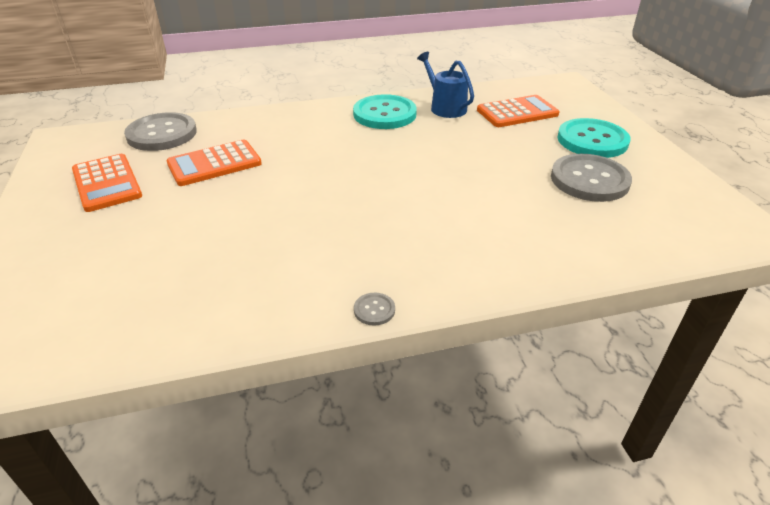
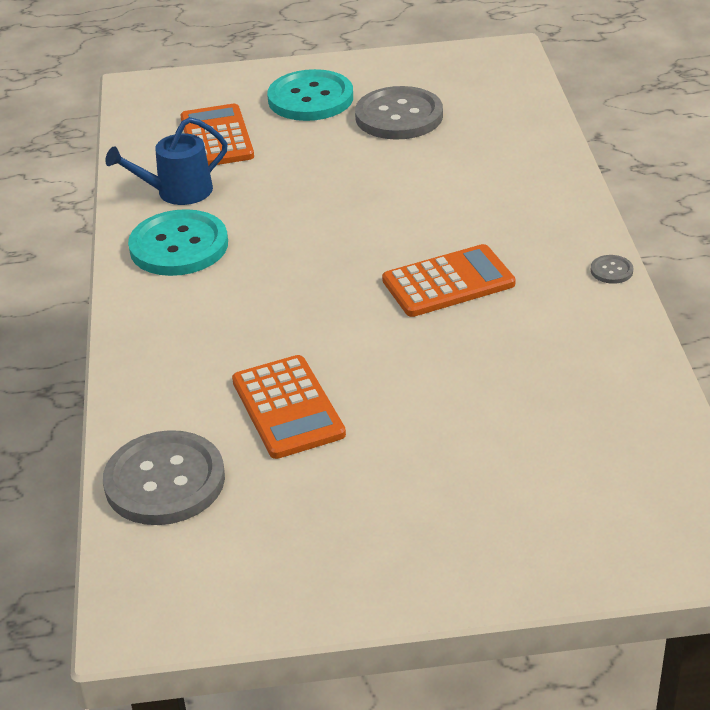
camera: 80 degrees left, 0 degrees up
orange calculator [72,154,142,212] -> orange calculator moved to [382,244,516,317]

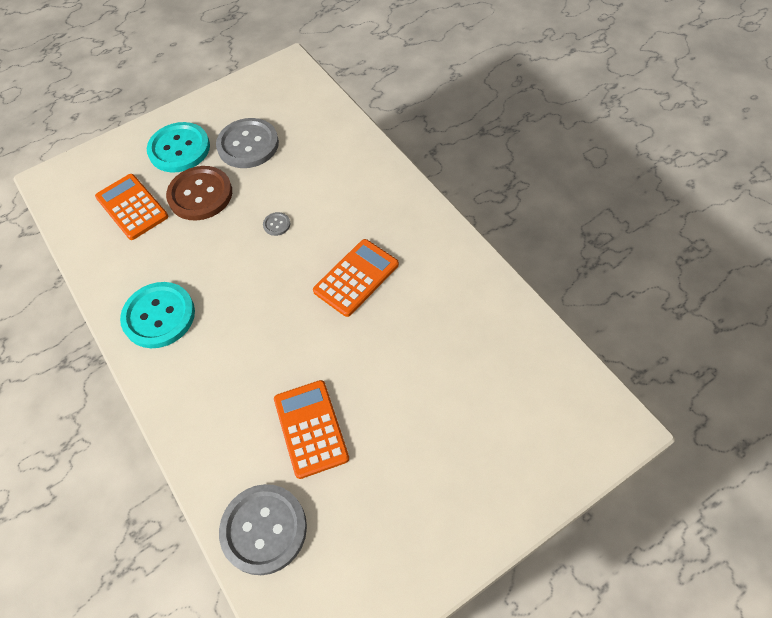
camera: 25 degrees left, 20 degrees up
blue watering can [105,117,228,205] -> none
orange calculator [232,355,346,459] -> orange calculator turned 150 degrees counterclockwise [274,380,349,479]
grey button [591,255,634,284] -> grey button moved to [263,212,290,236]
none -> brown button [166,166,232,221]

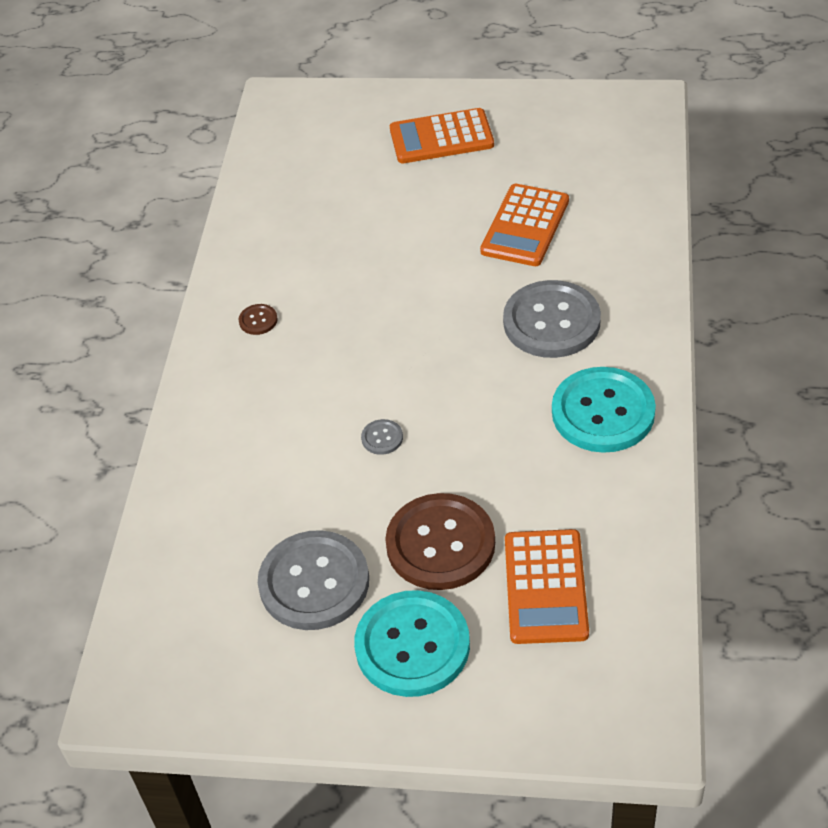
camera: 140 degrees left, 10 degrees down
grey button [219,484,307,575] -> grey button moved to [503,280,601,358]
orange calculator [313,239,399,317] -> orange calculator moved to [390,108,494,163]
none -> brown button [239,304,278,335]

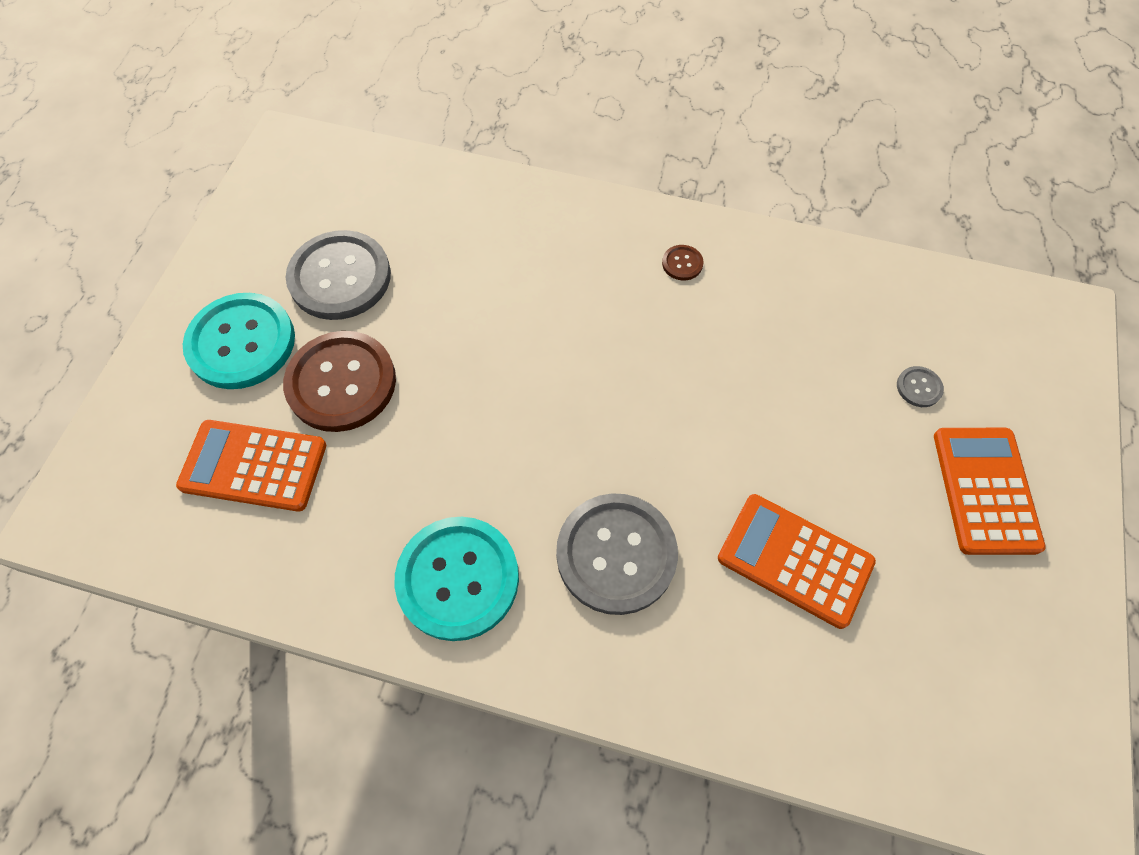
camera: 95 degrees right, 15 degrees up
grey button [361,419,403,455] -> grey button moved to [897,366,944,407]

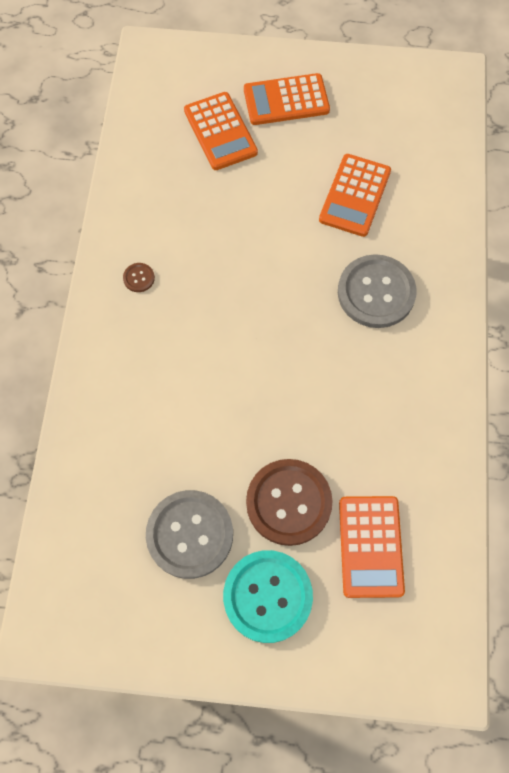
camera: 100 degrees left, 5 degrees up
turquoise button [395,517,519,641] -> none
grey button [897,366,944,407] -> orange calculator [184,92,258,170]

